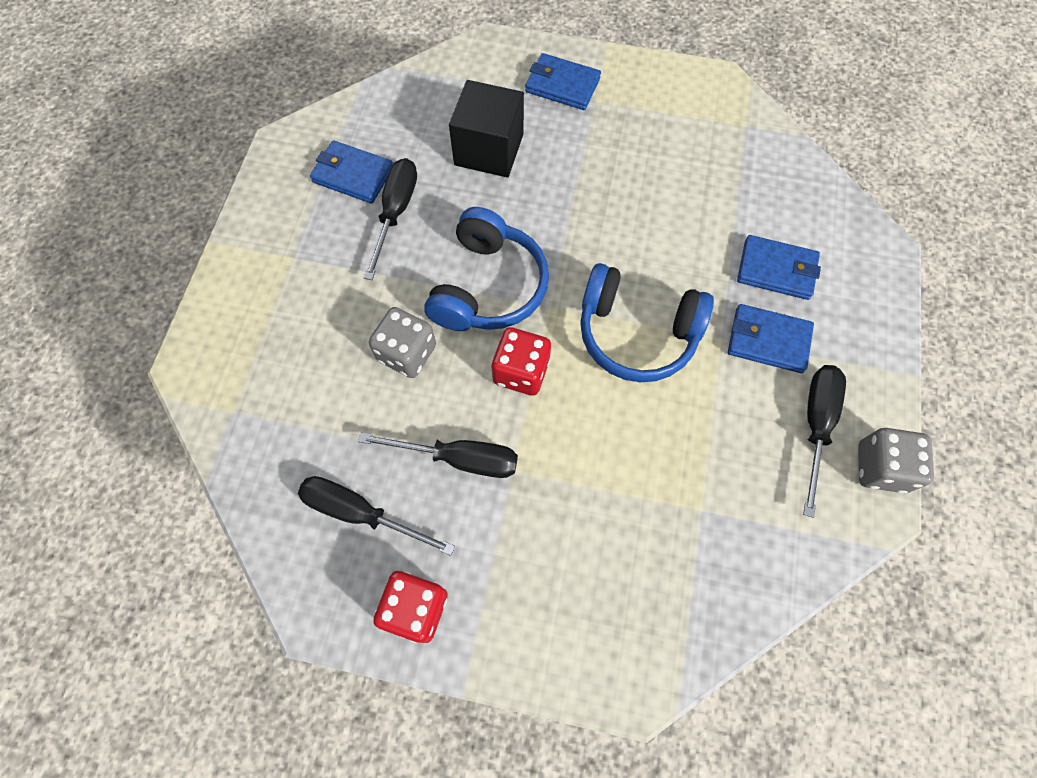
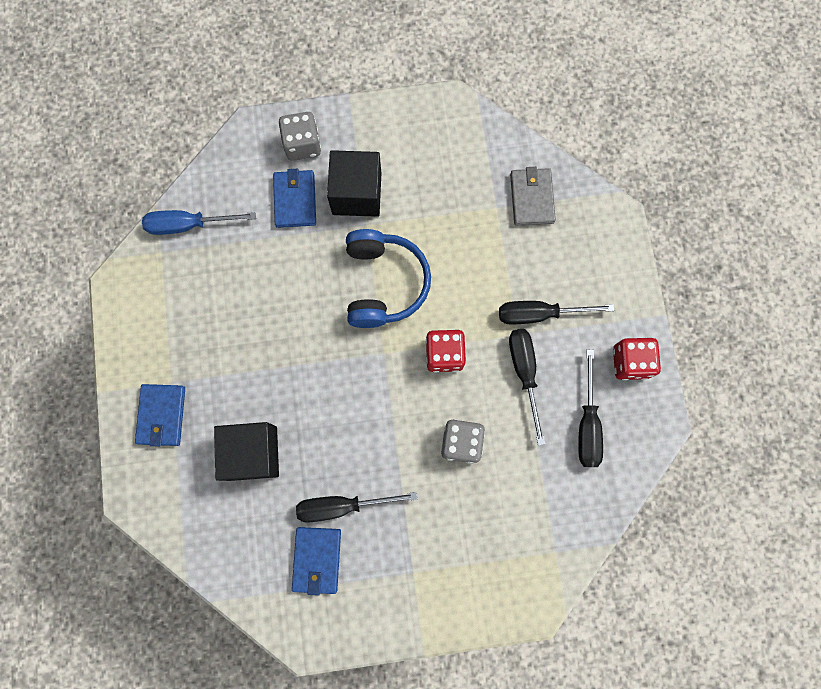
camera: 110 degrees left, 10 degrees up
blue headphones [424,207,549,331] -> none
blue wallet [728,304,814,373] -> black cube [327,150,381,217]
black screwdriver [803,365,846,518] -> black screwdriver moved to [499,301,614,324]
grey dice [858,428,934,494] -> grey dice moved to [279,112,321,161]
none -> blue screwdriver [142,210,256,235]
none -> grey wallet [510,167,556,226]

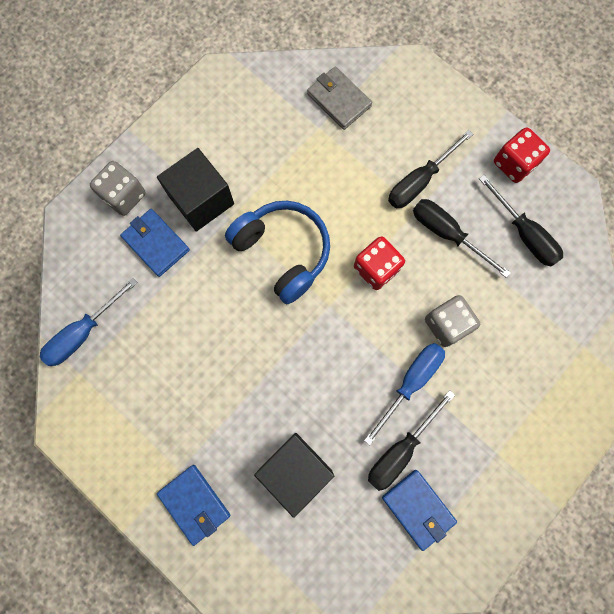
camera: 40 degrees left, 0 degrees up
none -> blue screwdriver [364,343,445,445]

